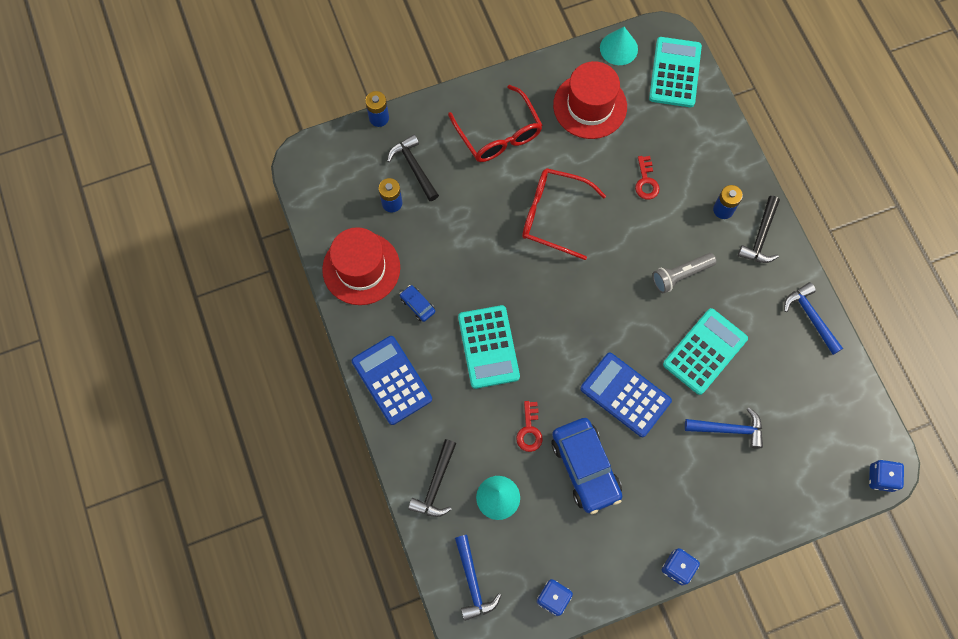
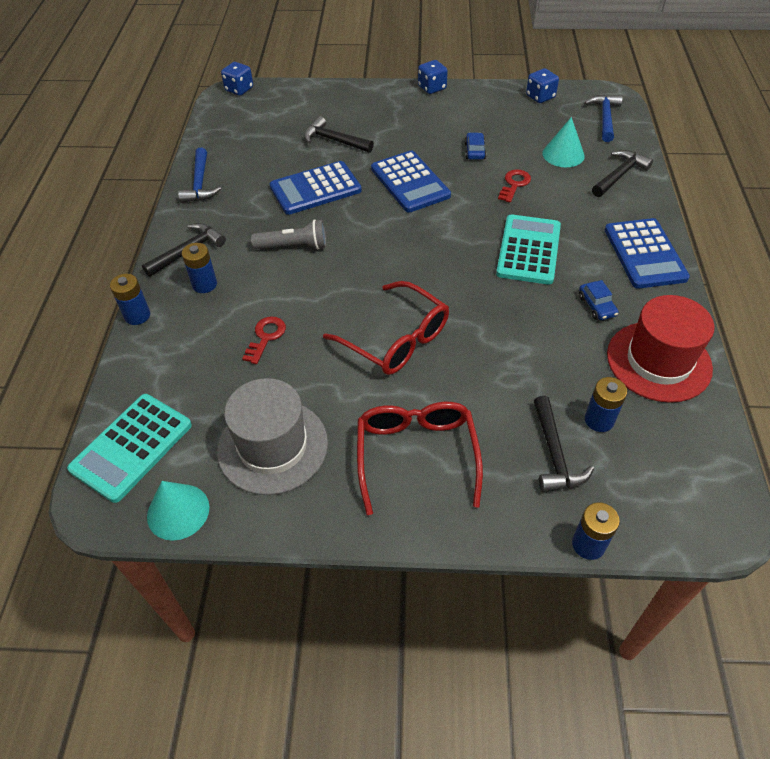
camera: 155 degrees left, 20 degrees down
blue car [552,418,622,514] -> blue car [465,132,486,159], size x0.45
red hat [553,61,627,139] -> grey hat [217,378,328,495]
turquoise calculator [663,308,748,395] -> blue calculator [270,161,362,215]
blue hammer [685,408,763,449] -> black hammer [304,116,374,153]
none -> blue battery [110,274,150,325]

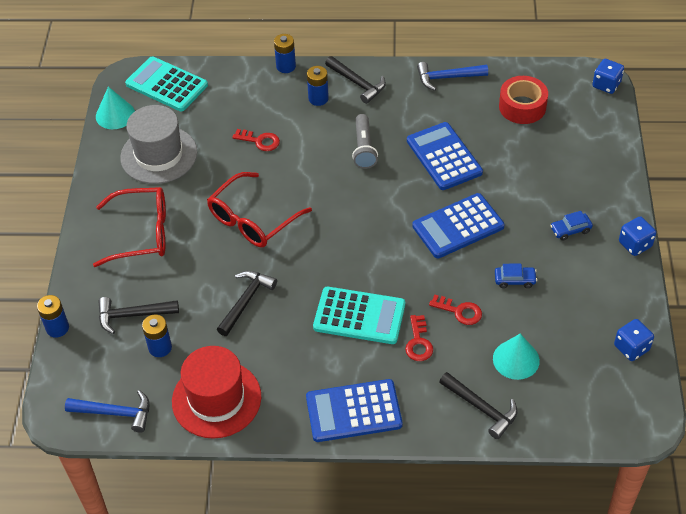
camera: 90 degrees right, 0 degrees up
black hammer [304,116,374,153] -> black hammer moved to [217,271,277,336]
blue car [579,280,619,320] -> blue car moved to [550,211,593,240]
blue hammer [584,94,623,142] -> blue hammer moved to [65,390,150,433]
none -> red key [405,315,433,361]
none -> red tape [499,76,548,124]

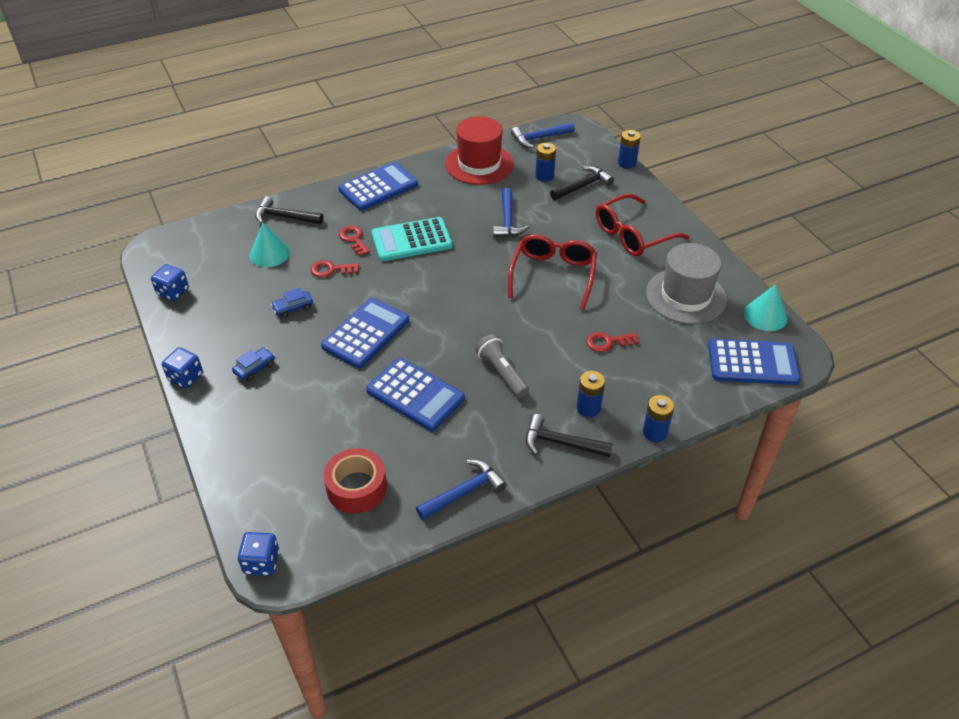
camera: 150 degrees right, 5 degrees down
turquoise calculator [125,57,208,111] -> blue calculator [708,338,801,385]
black hammer [217,271,277,336] -> blue hammer [493,188,529,237]

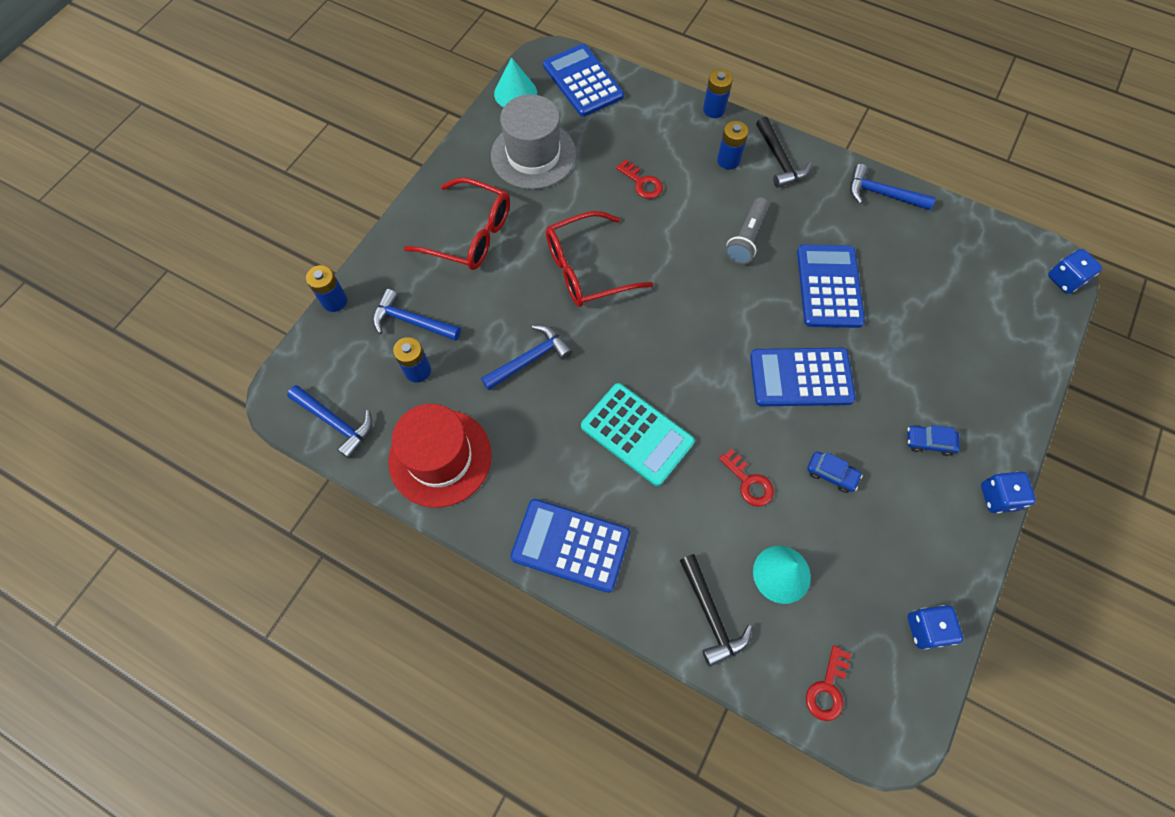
camera: 125 degrees left, 20 degrees up
red tape [324,448,387,513] -> none
red key [339,226,370,256] -> red key moved to [806,646,851,721]
black hammer [550,166,614,200] -> blue hammer [373,289,461,341]

